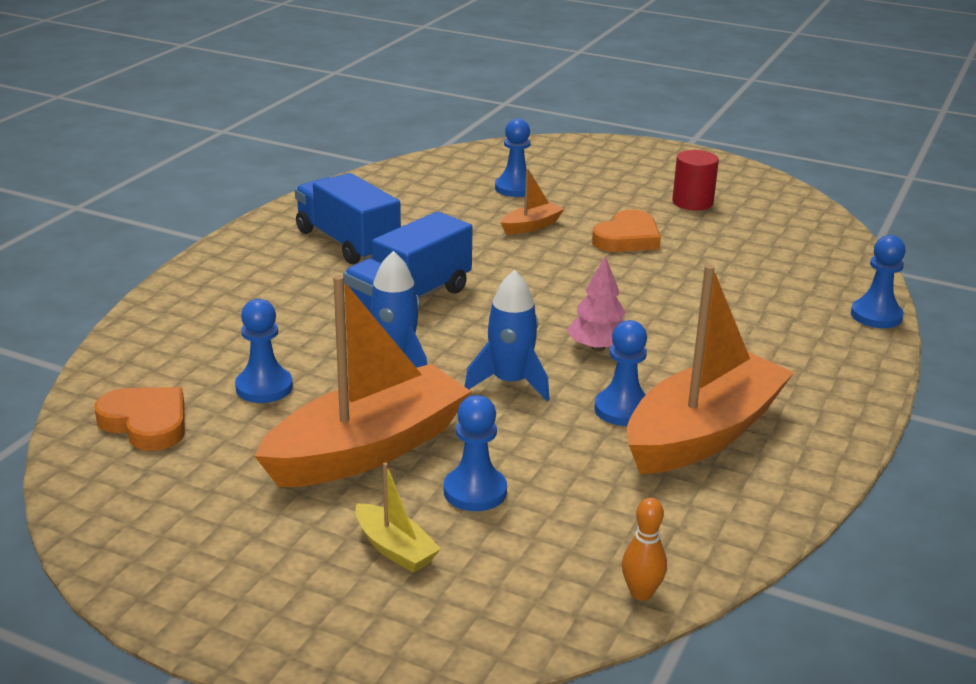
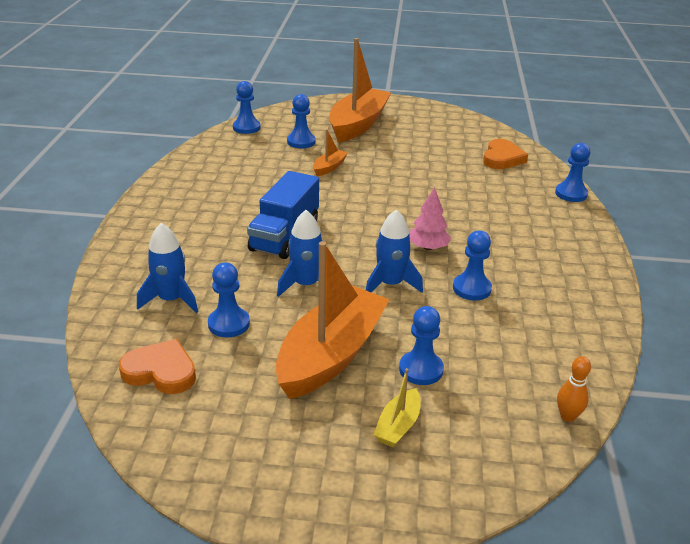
camera: 20 degrees left, 5 degrees up
blue truck [295,173,401,264] -> none
yellow boat [355,463,441,573] -> yellow boat turned 90 degrees clockwise [374,368,420,447]
orange heart [592,210,661,252] -> orange heart moved to [483,139,528,169]
orange boat [627,264,794,474] -> orange boat moved to [329,38,391,142]
red cylinder [672,150,719,211] -> none
none -> blue rocket [137,223,198,313]
none -> blue pawn [233,81,261,134]

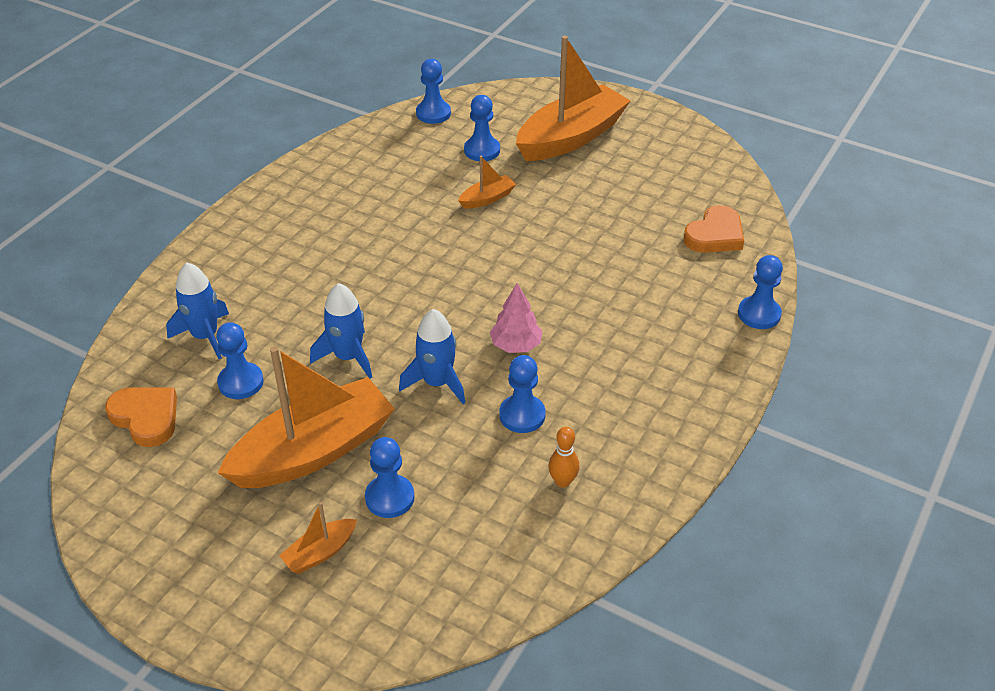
camera: 25 degrees right, 10 degrees up
blue truck [247,171,319,259] -> none
yellow boat [374,368,420,447] -> orange boat [279,502,357,574]
orange bowling pin [557,356,591,422] -> orange bowling pin moved to [548,427,580,488]

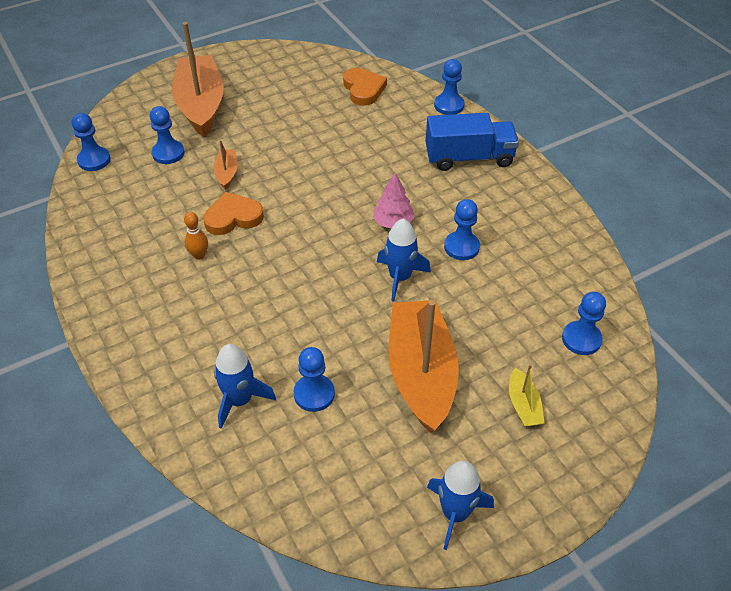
camera: 60 degrees left, 5 degrees up
orange heart [105,387,177,447] -> orange heart moved to [203,192,264,235]
orange boat [279,502,357,574] -> yellow boat [509,364,545,427]
blue rocket [310,283,372,379] -> blue rocket moved to [427,460,494,550]
blue pawn [365,437,415,518] -> blue pawn moved to [562,292,606,355]
orange bowling pin [548,427,580,488] -> orange bowling pin moved to [184,212,208,260]
none -> blue truck [425,113,519,171]

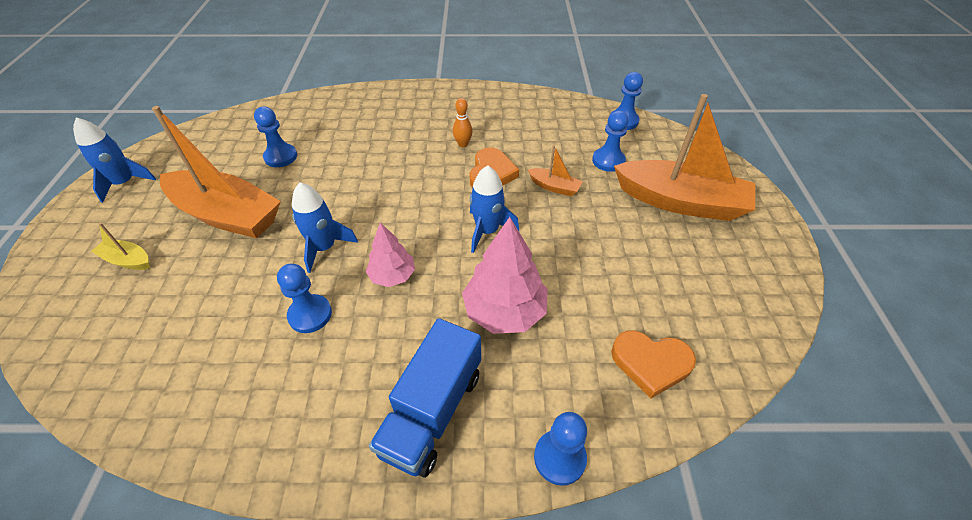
camera: 120 degrees right, 0 degrees up
blue rocket [214,344,276,429] -> blue rocket moved to [470,165,519,253]
blue pawn [562,292,606,355] -> none
none -> pink tree [462,217,548,334]

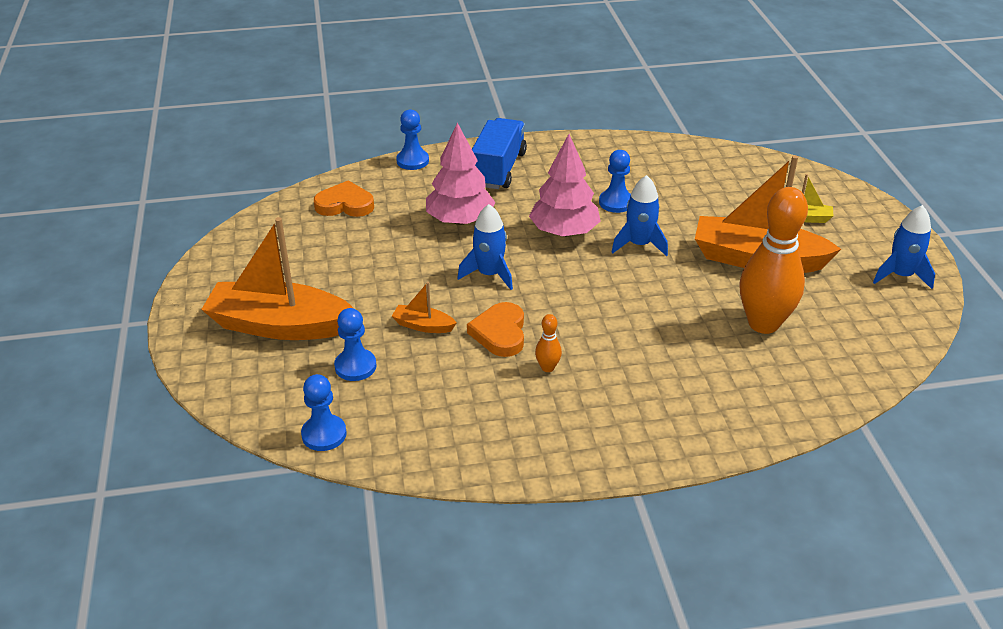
camera: 170 degrees right, 10 degrees down
blue pawn [254,107,297,167] -> orange bowling pin [739,187,808,334]
pink tree [366,223,415,287] -> pink tree [529,134,601,237], size x1.64

